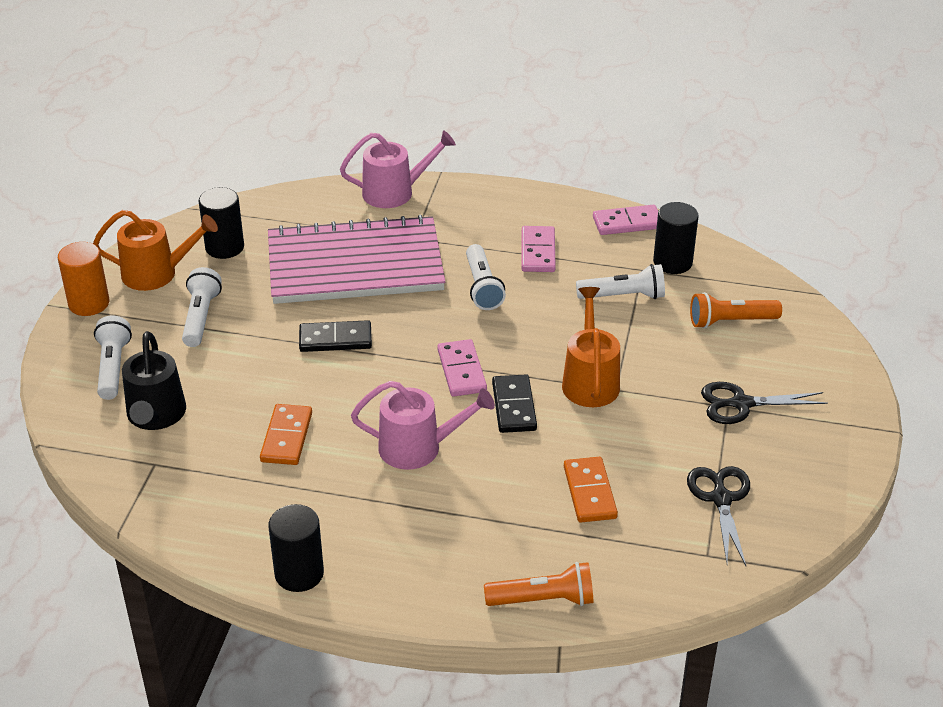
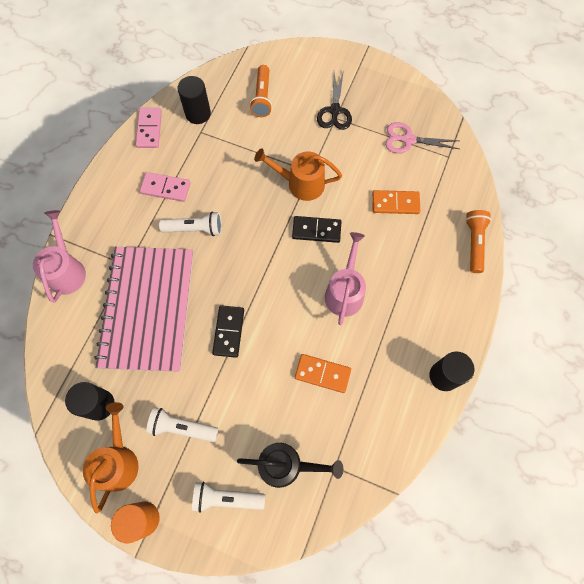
camera: 80 degrees left, 30 degrees up
pink domino [437,339,487,397] -> none
white flashlight [576,264,665,299] -> none
black scissors [687,466,750,566] -> pink scissors [385,122,459,153]

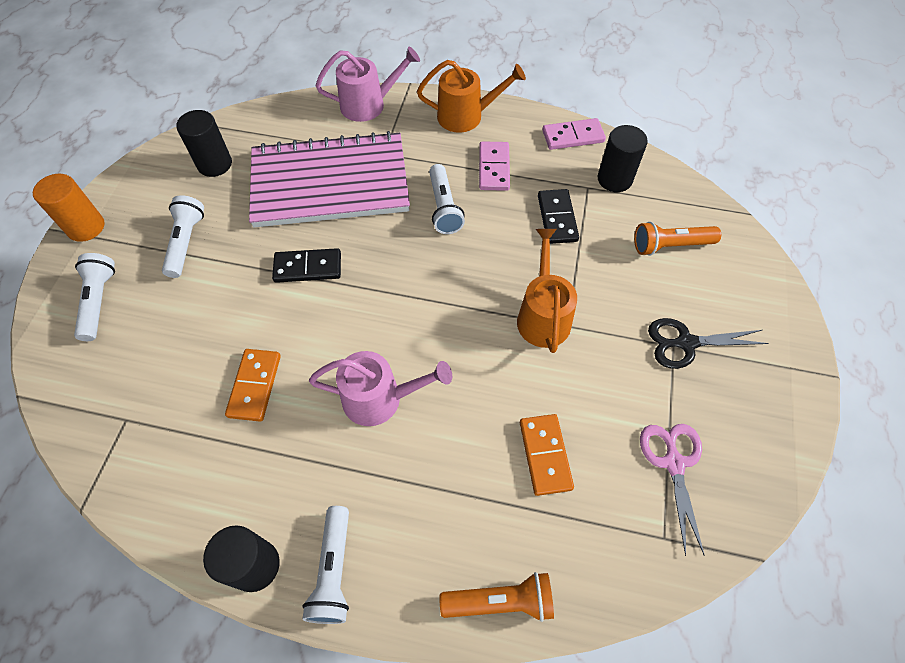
camera: 80 degrees right, 10 degrees down
orange watering can [83,402,139,513] -> orange watering can moved to [417,60,526,133]
black watering can [237,443,343,488] -> none
black domino [292,216,341,243] -> black domino moved to [538,189,579,244]
none -> white flashlight [302,506,349,624]

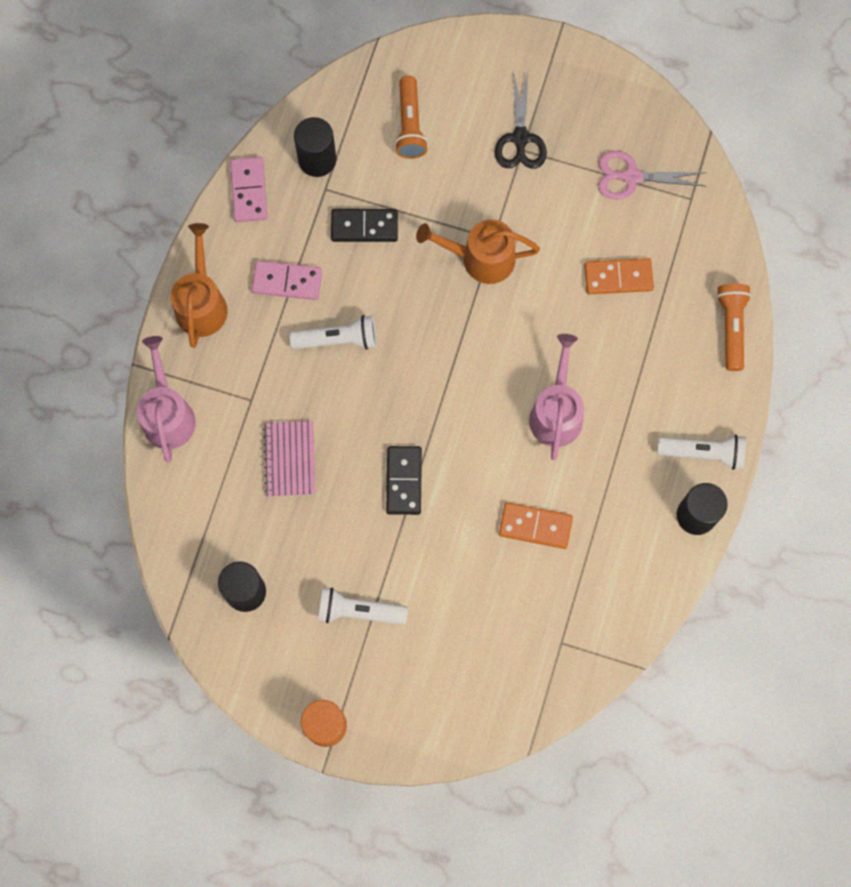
camera: 85 degrees left, 15 degrees up
white flashlight [74,253,115,341] -> none
pink notebook [249,131,410,227] -> pink notebook [263,421,315,497], size x0.44

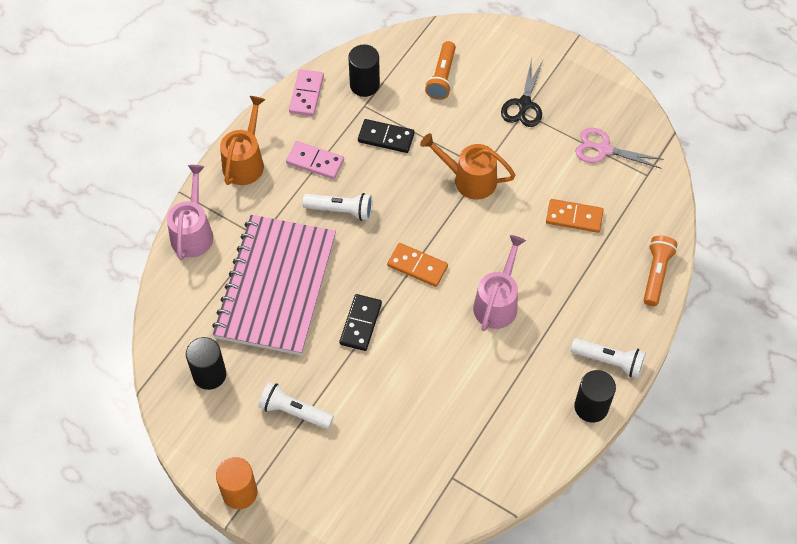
camera: 15 degrees right, 15 degrees down
pink notebook [263,421,315,497] -> pink notebook [212,215,336,355], size x2.28
orange domino [499,502,573,549] -> orange domino moved to [387,243,448,287]

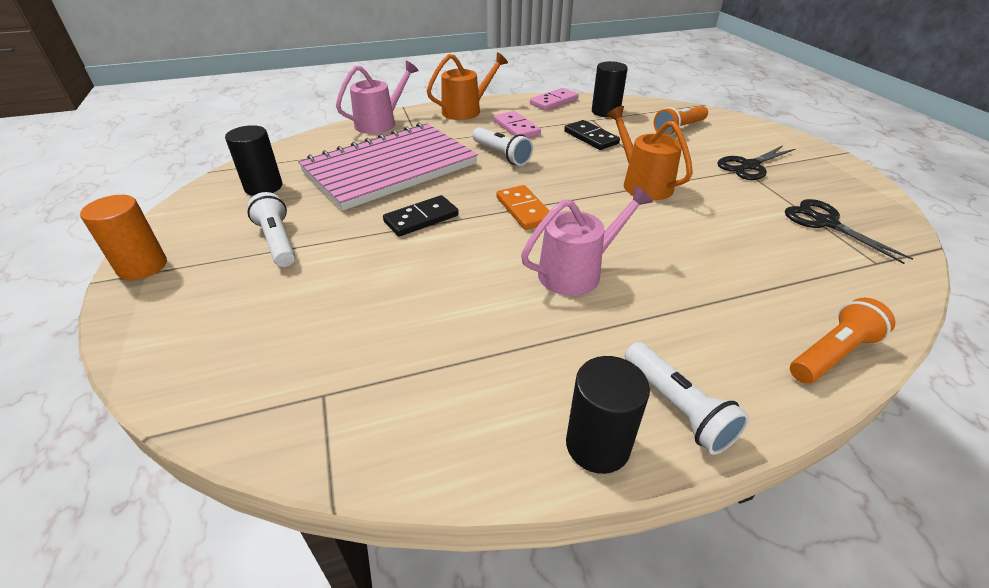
camera: 40 degrees right, 20 degrees down
orange domino [546,199,604,233] -> none
pink scissors [575,128,664,169] -> black scissors [785,199,913,264]

